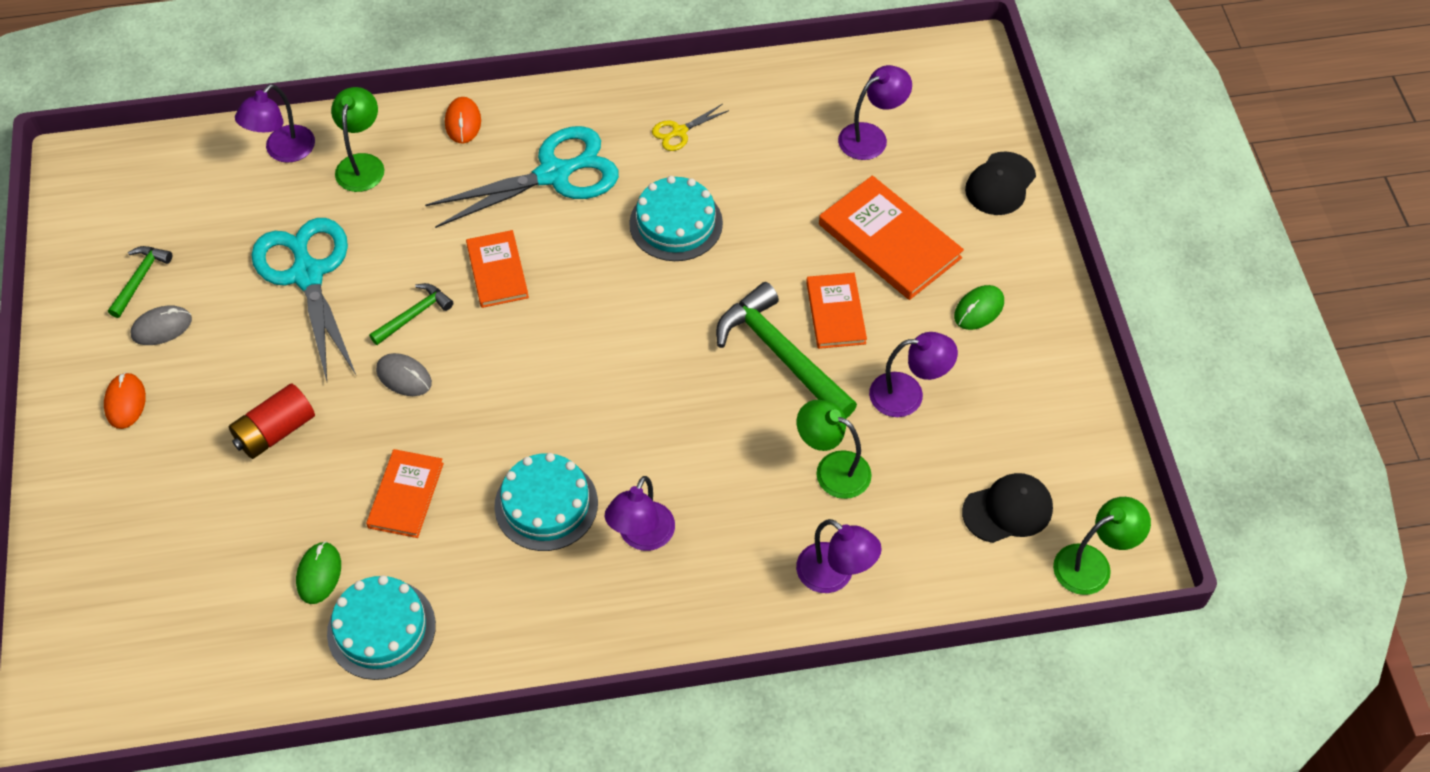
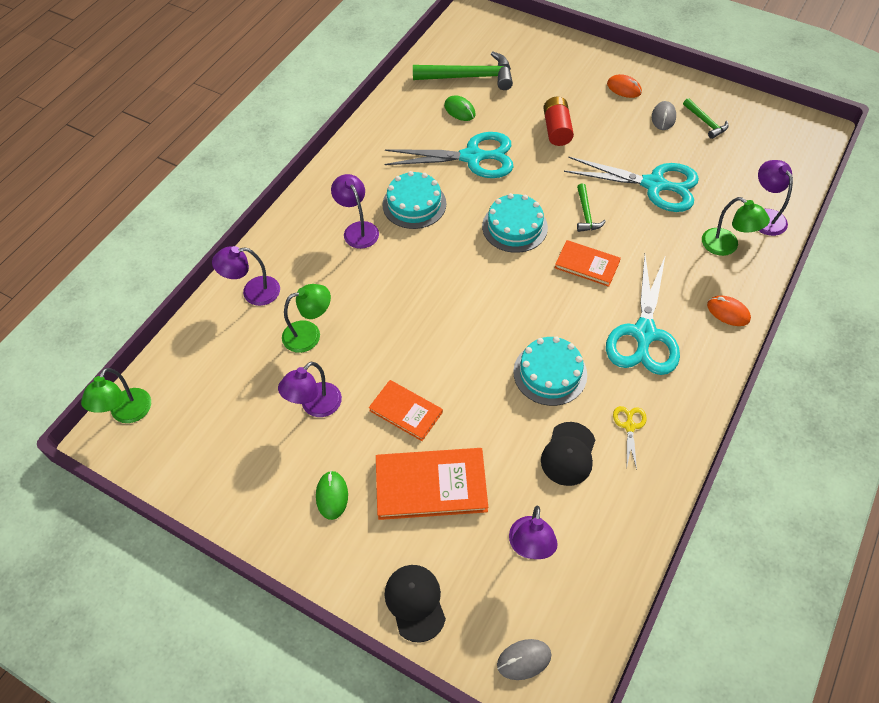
camera: 130 degrees right, 0 degrees up
turquoise cake [327,575,436,680] -> turquoise cake moved to [482,193,548,253]
orange book [366,449,444,538] -> turquoise scissors [384,132,514,178]
grey mouse [376,353,432,396] -> grey mouse moved to [497,639,551,680]
green hammer [716,282,857,418] -> green hammer moved to [413,52,513,90]
black cap [962,473,1053,543] -> black cap moved to [541,422,595,486]

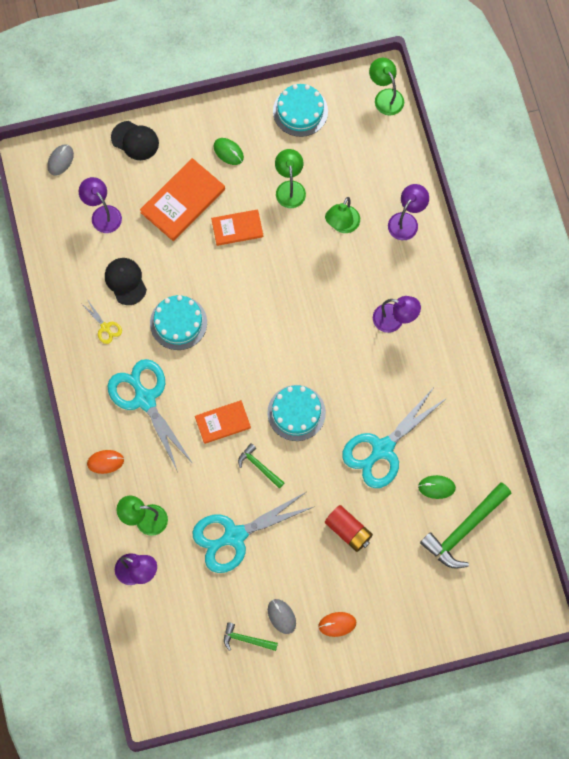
camera: 135 degrees right, 15 degrees up
purple lamp [278,362,342,417] -> green lamp [275,149,306,208]
turquoise cake [382,171,446,229] -> turquoise cake moved to [273,84,328,137]

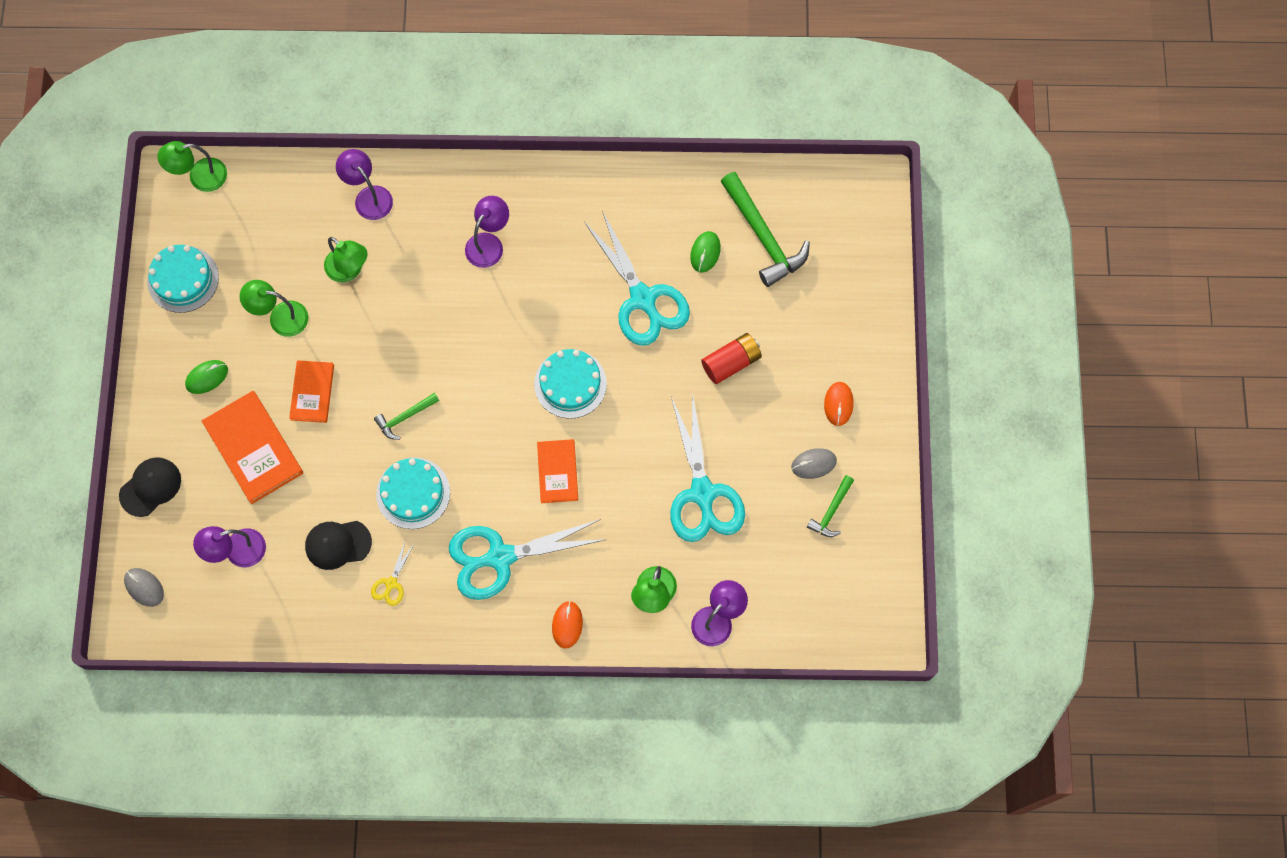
camera: 75 degrees left, 0 degrees up
yellow scissors [82,299,122,344] -> yellow scissors turned 135 degrees clockwise [371,540,414,606]
green hammer [238,443,284,488] -> green hammer moved to [374,393,439,440]

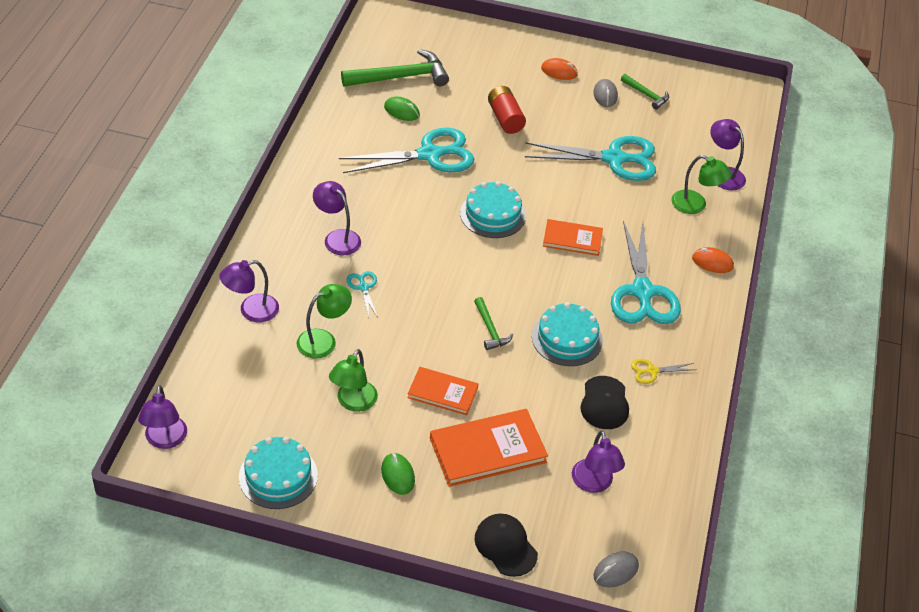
camera: 80 degrees left, 25 degrees down
green lamp [157,141,227,192] -> purple lamp [138,385,187,449]
yellow scissors [371,540,414,606] -> yellow scissors turned 135 degrees clockwise [631,359,696,384]
none -> turquoise scissors [347,271,378,318]

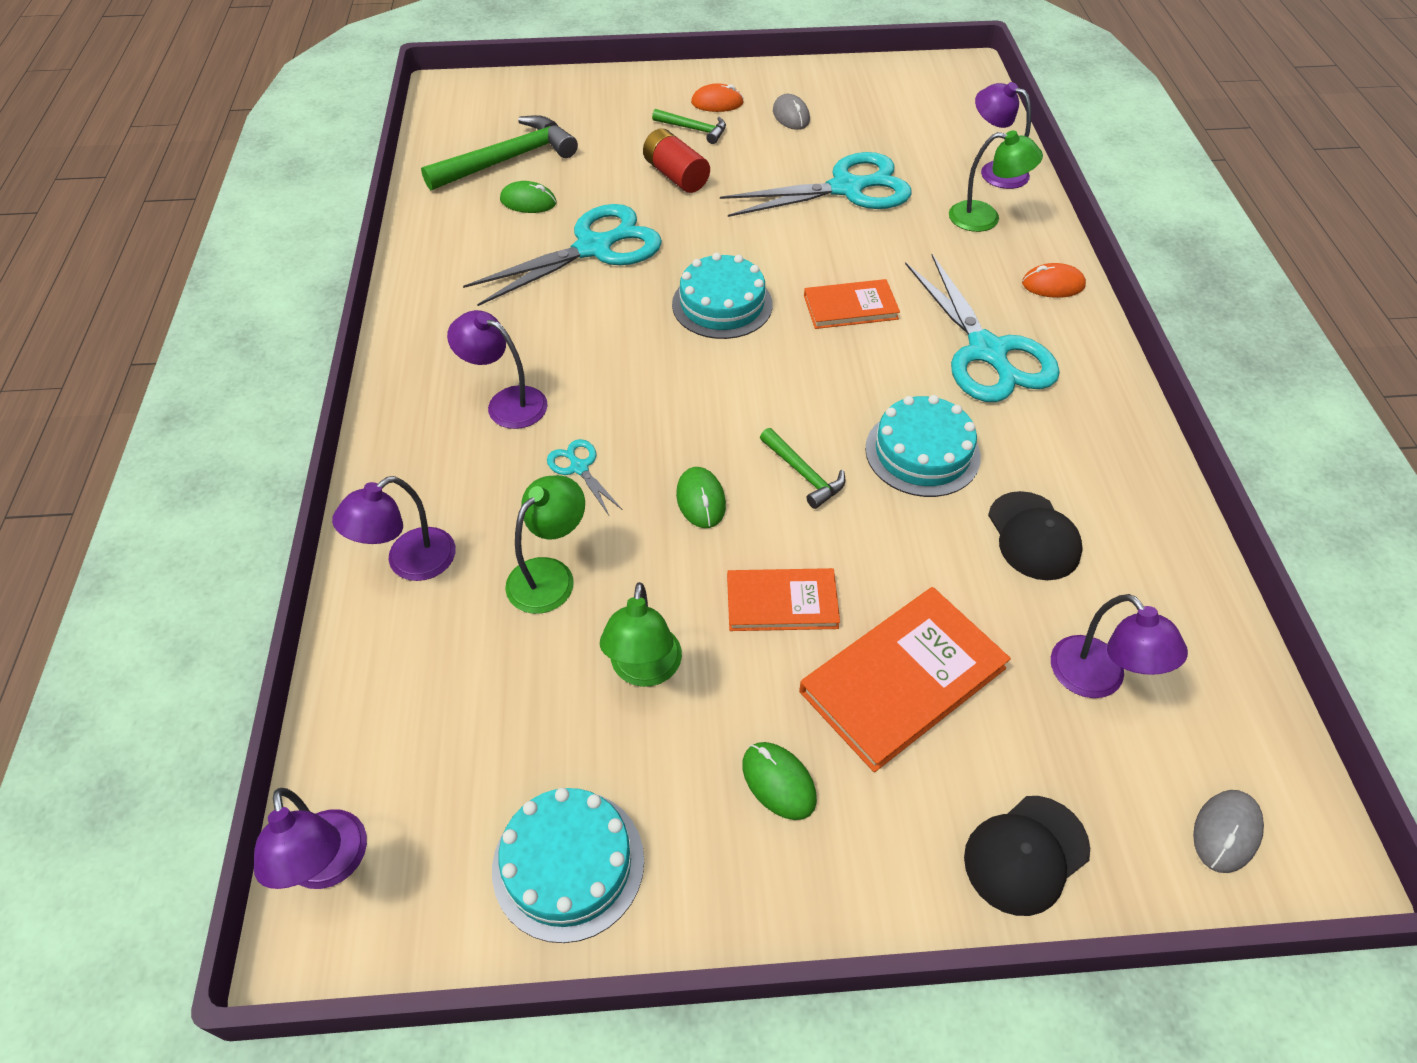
camera: 15 degrees left, 5 degrees up
black cap [474,513,538,577] -> black cap turned 75 degrees counterclockwise [964,796,1090,916]
green hammer [621,74,669,109] -> green hammer moved to [652,109,726,144]
yellow scissors [631,359,696,384] -> none
none -> green mouse [676,467,726,528]

